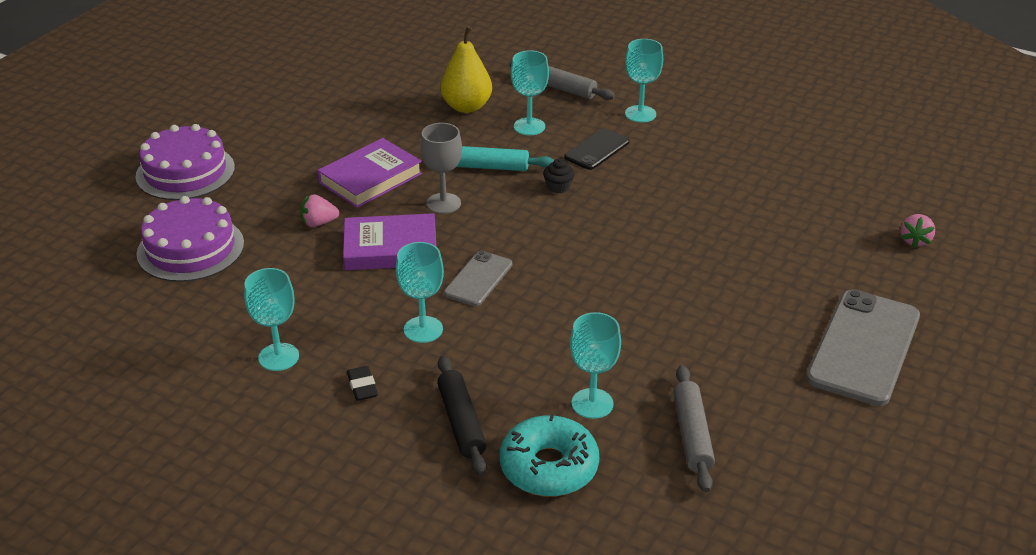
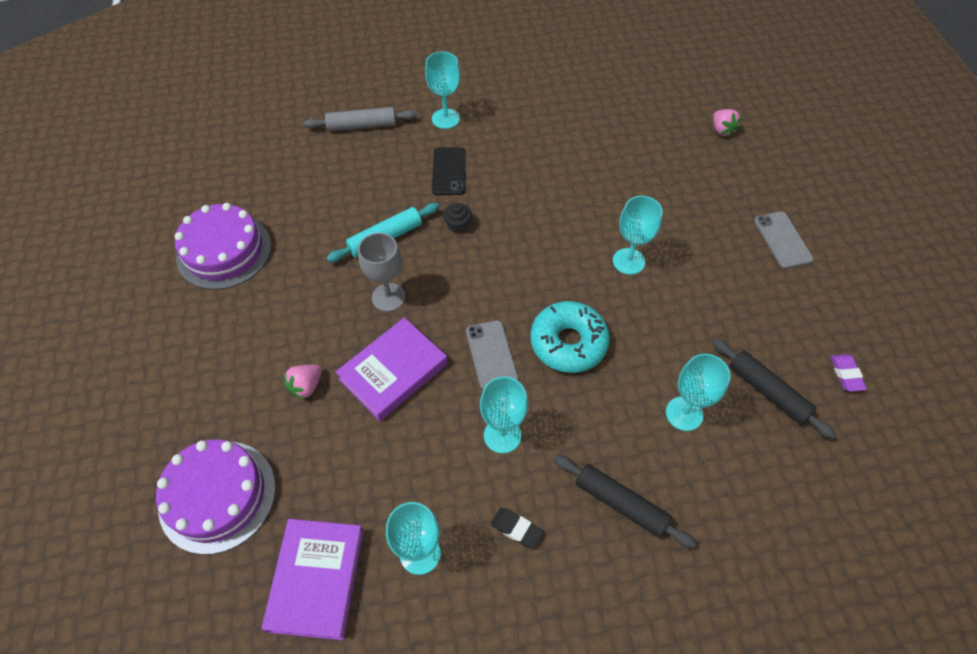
camera: 40 degrees left, 20 degrees up
purple cake [136,124,235,200] -> purple cake moved to [175,203,271,290]
purple book [317,138,422,208] -> purple book moved to [261,519,364,640]
yellow pear [441,26,492,113] -> none
turquoise donut [500,414,599,497] -> turquoise donut moved to [530,301,610,373]
turquoise goblet [511,50,549,135] -> turquoise goblet moved to [613,196,663,275]
grey rolling pin [673,365,715,492] -> black rolling pin [712,338,836,439]
grey phone [806,289,920,406] -> grey phone [754,211,813,269], size x0.54
none -> purple eraser [830,354,867,392]

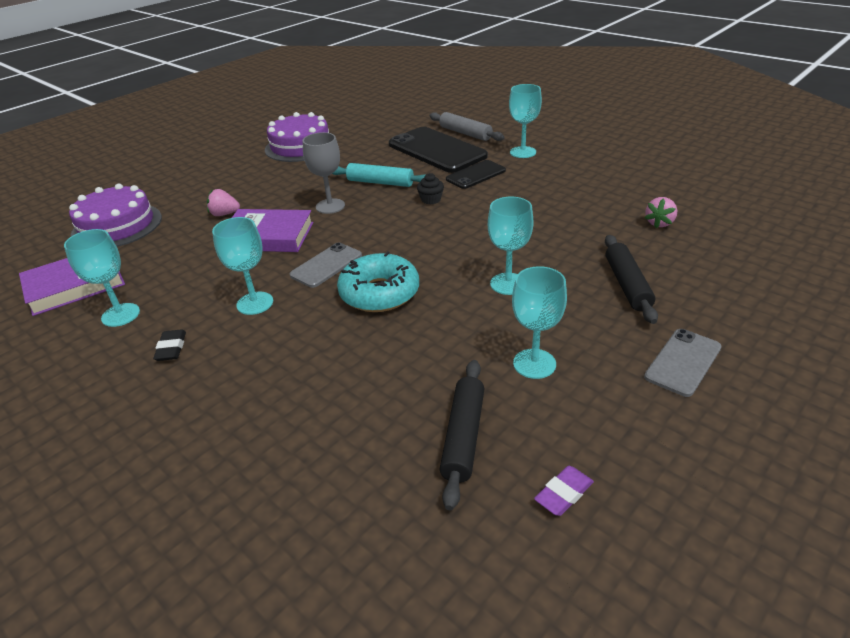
camera: 55 degrees right, 20 degrees down
black rolling pin [554,455,697,549] -> black rolling pin moved to [605,235,658,324]
turquoise goblet [666,354,731,431] -> turquoise goblet moved to [512,266,567,379]
pink strawberry [713,109,742,137] -> pink strawberry moved to [645,197,677,228]
none -> black phone [389,127,488,173]

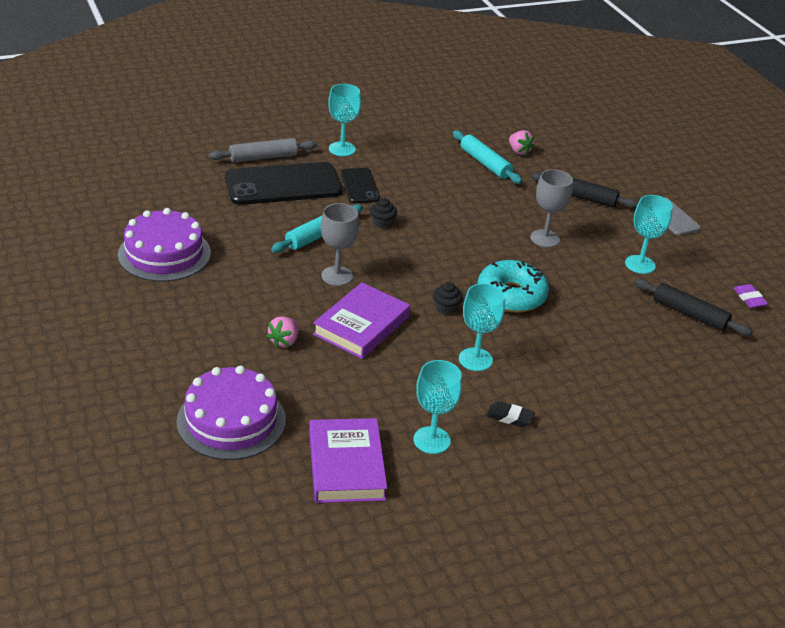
camera: 70 degrees left, 0 degrees up
grey phone [290,242,362,288] -> black cupcake [433,282,463,315]
turquoise goblet [488,197,533,295] -> grey goblet [530,169,573,247]
none -> turquoise rolling pin [453,130,522,184]

